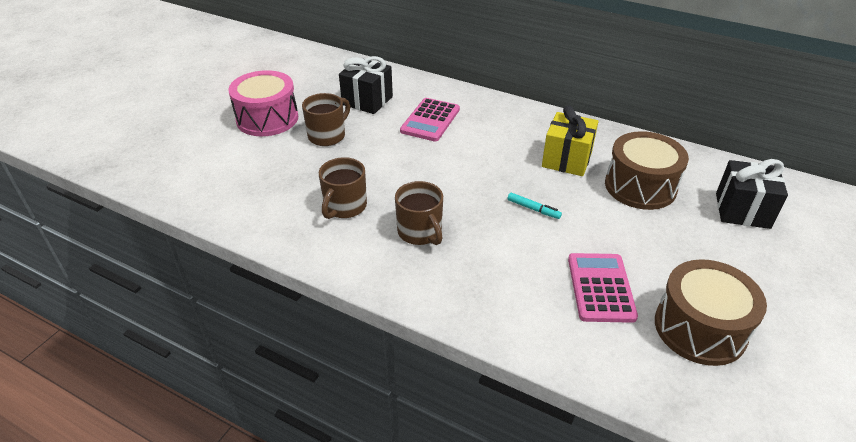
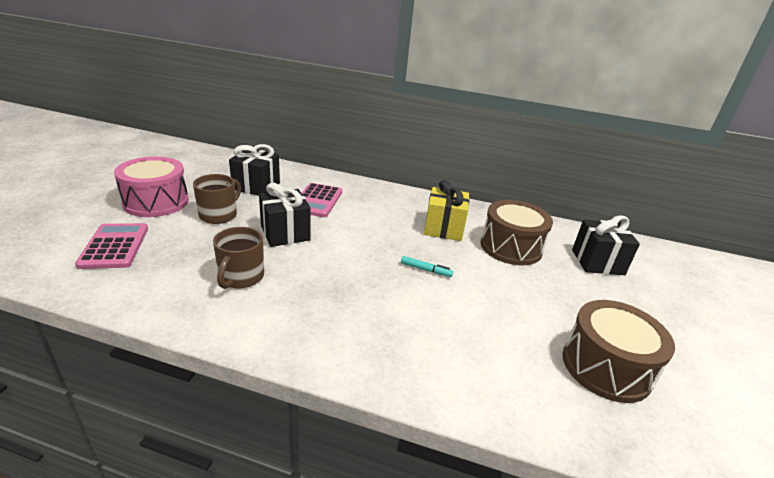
camera: 15 degrees left, 10 degrees down
brown mug [395,181,443,245] -> none
pink calculator [568,253,638,323] -> pink calculator moved to [75,223,148,269]
none -> black gift [259,183,311,247]

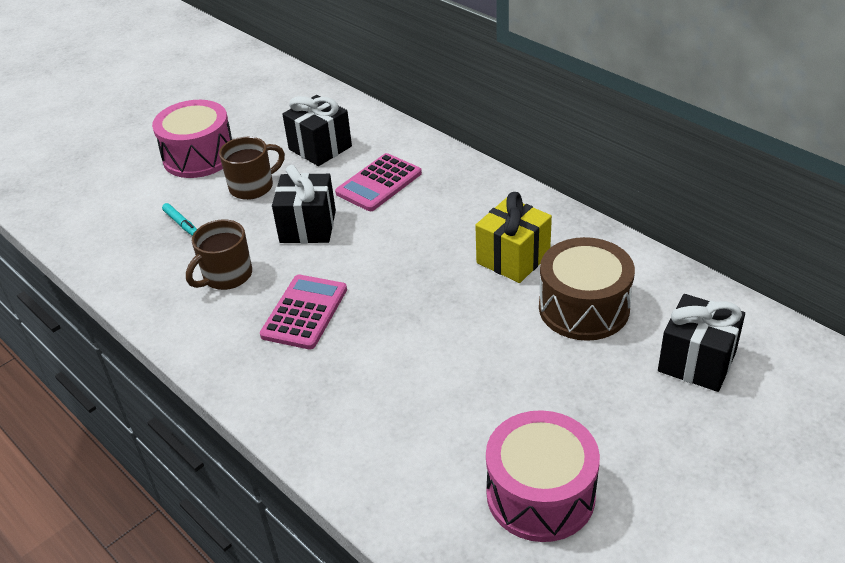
camera: 35 degrees right, 10 degrees up
pink calculator [75,223,148,269] -> pink calculator moved to [260,274,347,349]
turquoise marker [401,256,453,277] -> turquoise marker moved to [162,203,197,236]
brown drum [563,300,675,403] -> pink drum [486,410,600,542]

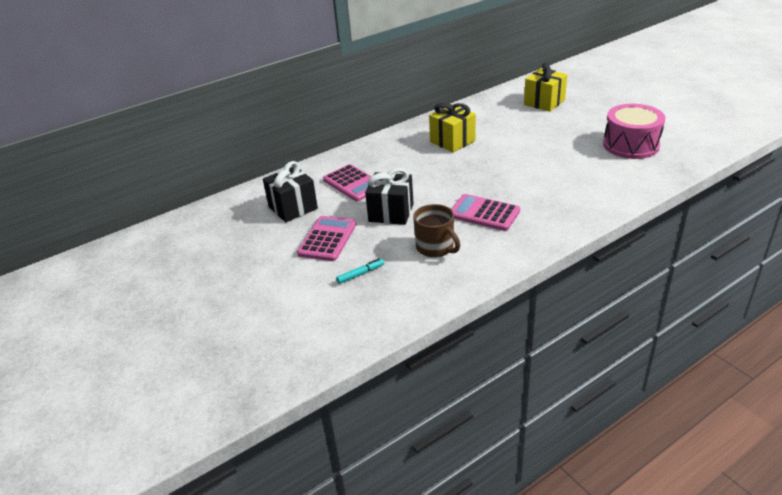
camera: 80 degrees left, 5 degrees down
pink drum [152,100,232,178] -> none
brown mug [219,137,285,200] -> pink calculator [297,216,357,261]
brown drum [539,237,635,341] -> none
black gift [658,294,745,392] -> yellow gift [524,62,567,112]

